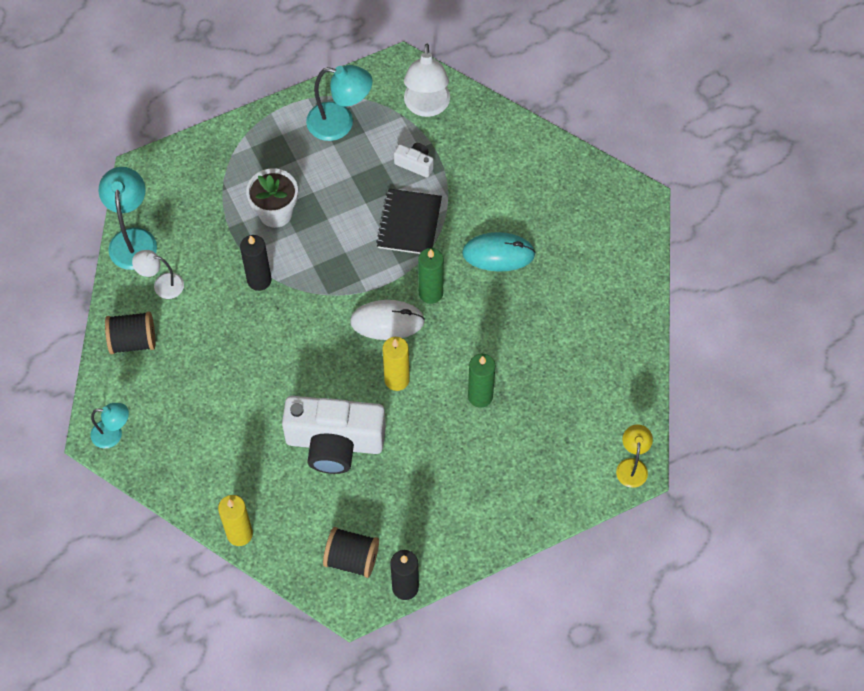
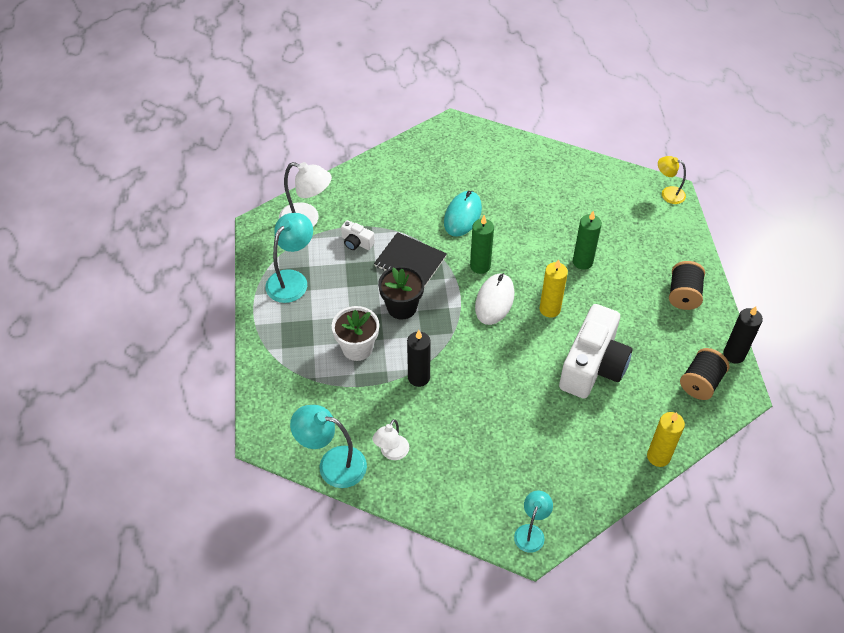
camera: 70 degrees left, 10 degrees down
black spool [105,312,155,354] -> black spool moved to [669,261,705,310]
white camera [394,143,433,178] -> white camera turned 105 degrees counterclockwise [341,220,375,250]
none -> black flower pot [378,266,425,320]

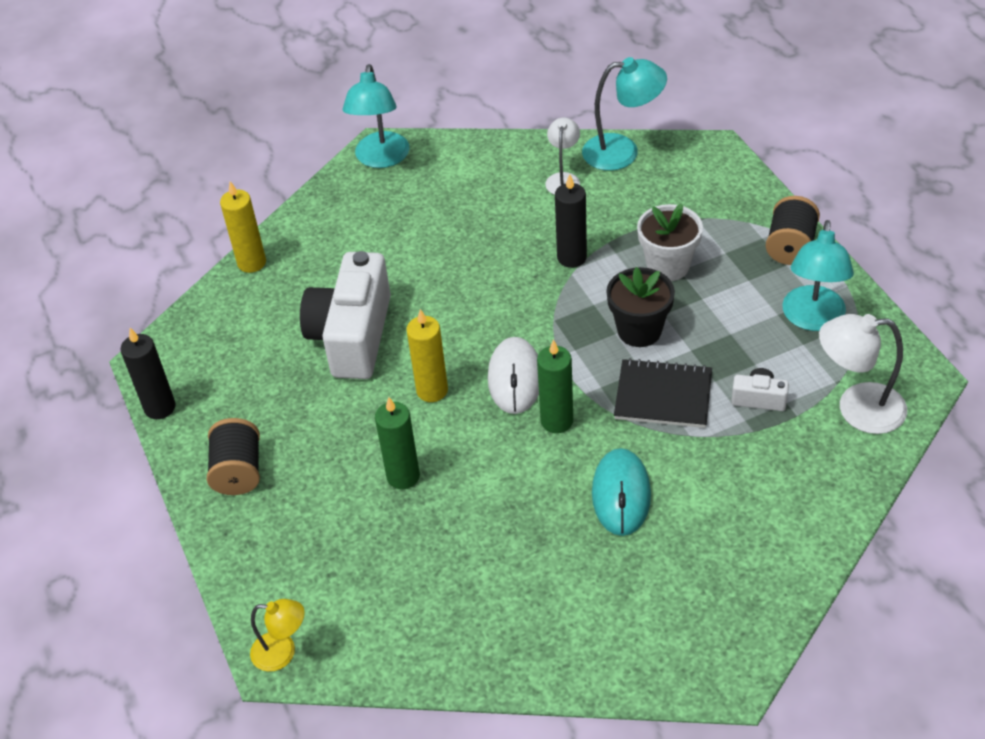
camera: 165 degrees right, 5 degrees down
turquoise lamp [514,491,553,553] -> turquoise lamp [342,64,410,168], size x1.63
black spool [680,348,729,400] -> black spool moved to [766,196,820,265]

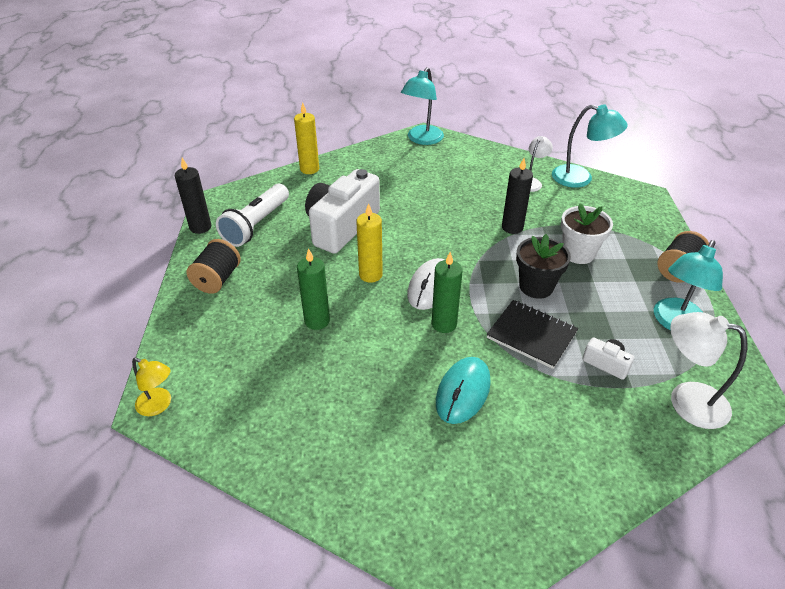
camera: 20 degrees right, 5 degrees down
none -> white flashlight [216,184,289,247]

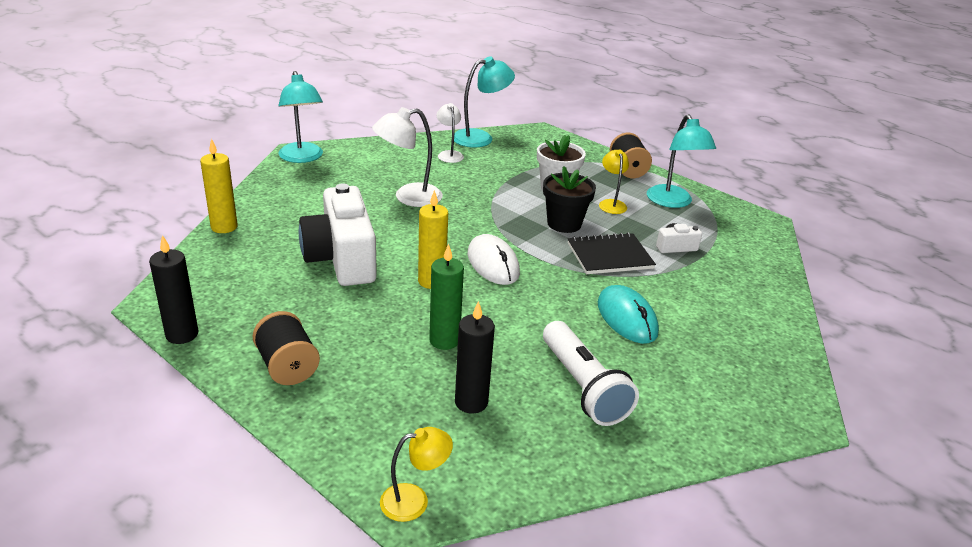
camera: 50 degrees left, 10 degrees down
white flashlight [216,184,289,247] -> white flashlight moved to [543,321,639,426]
green candle [432,252,463,333] -> none
black candle [502,158,533,234] -> black candle moved to [455,301,495,414]
white lamp [670,312,747,429] -> white lamp moved to [372,107,443,207]
none -> yellow lamp [599,150,629,214]

